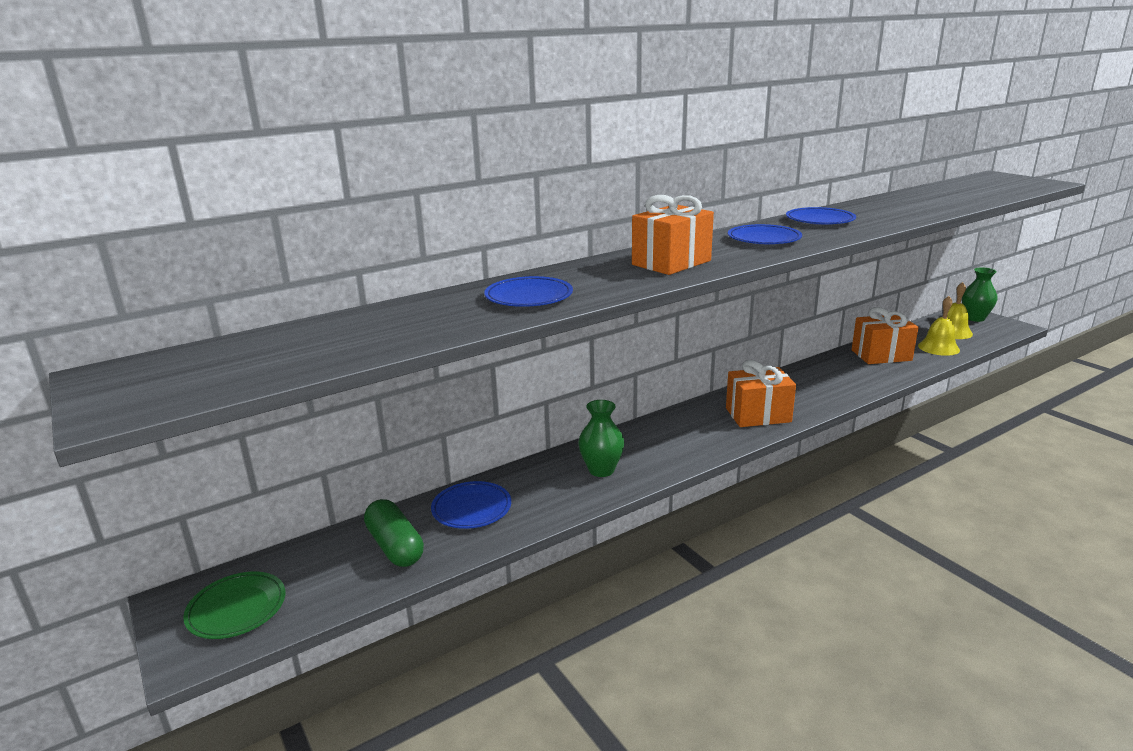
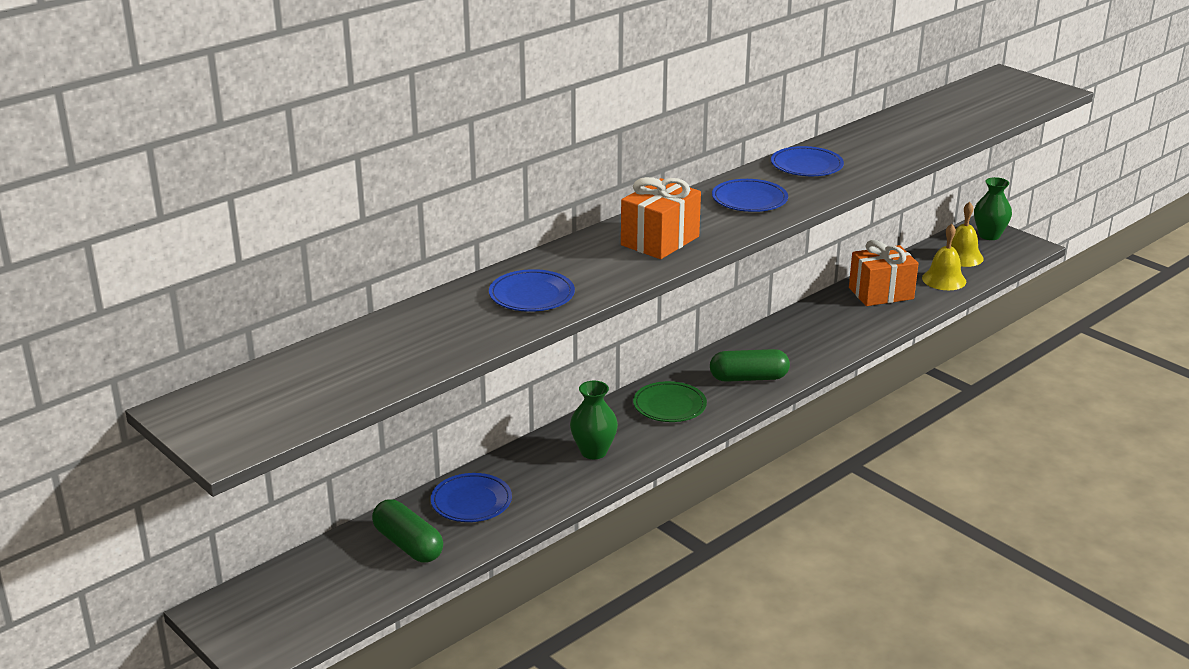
camera: 10 degrees left, 5 degrees up
green plate [183,571,285,639] -> green plate moved to [633,381,707,422]
orange gift [726,360,796,427] -> green capsule [710,349,790,382]

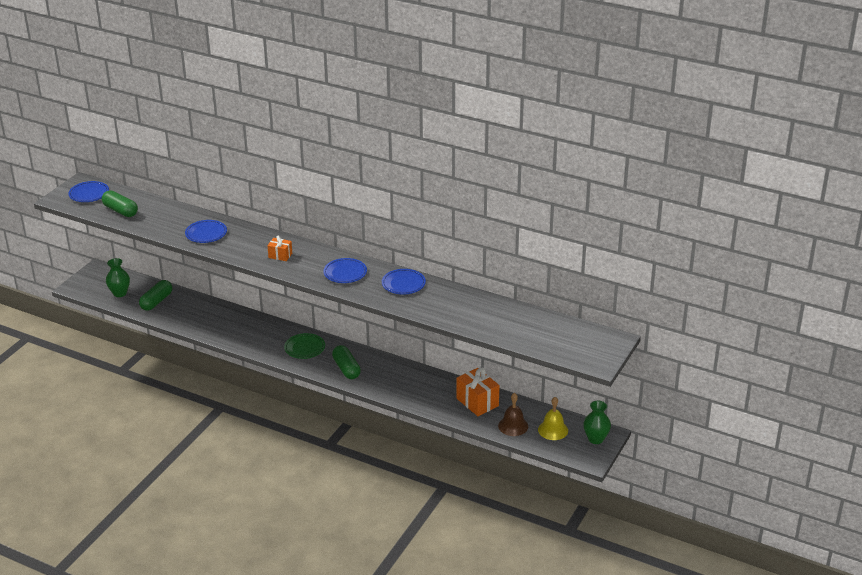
camera: 70 degrees right, 5 degrees up
blue plate [431,473,512,522] -> blue plate moved to [68,181,109,202]
green vase [570,381,618,459] -> green vase moved to [106,258,130,297]
orange gift [621,177,701,259] -> orange gift [267,236,292,261], size x0.56
yellow bell [922,224,966,290] -> brown bell [498,393,528,436]
none -> green capsule [102,190,138,217]

